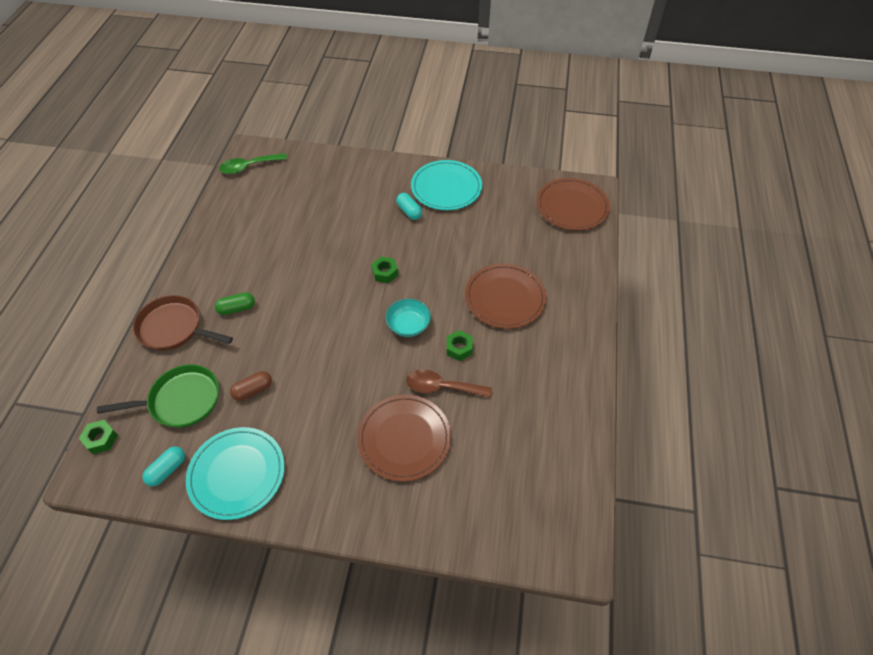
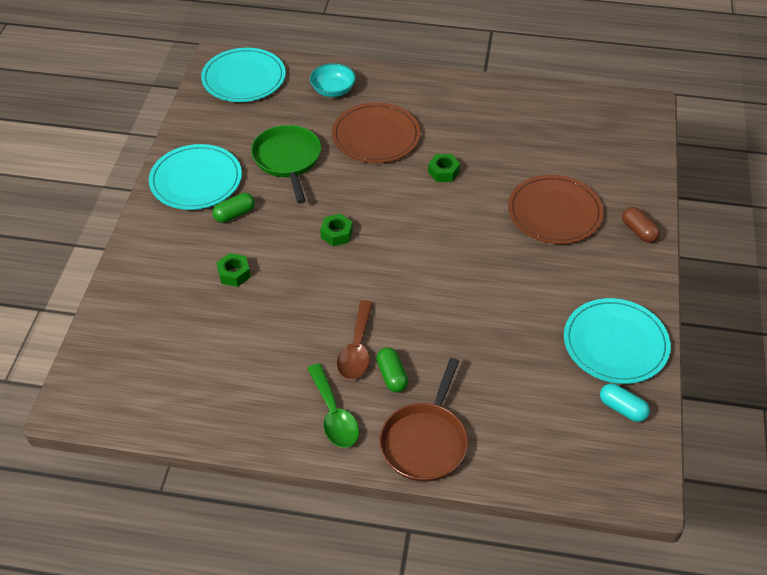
camera: 90 degrees left, 5 degrees down
green nut [79,420,118,454] -> green nut moved to [216,253,251,287]
green pan [97,365,219,428] -> green pan moved to [251,125,321,203]
green spoon [219,153,287,174] -> green spoon moved to [307,363,359,448]
brown capsule [230,371,272,401] -> brown capsule moved to [622,207,660,243]
turquoise bowl [385,298,431,337] -> turquoise bowl moved to [310,63,356,97]
turquoise capsule [396,193,422,220] -> green capsule [212,193,255,223]
brown spoon [406,370,492,398] -> brown spoon moved to [337,300,373,380]
brown plate [537,178,610,231] -> turquoise plate [201,48,286,102]

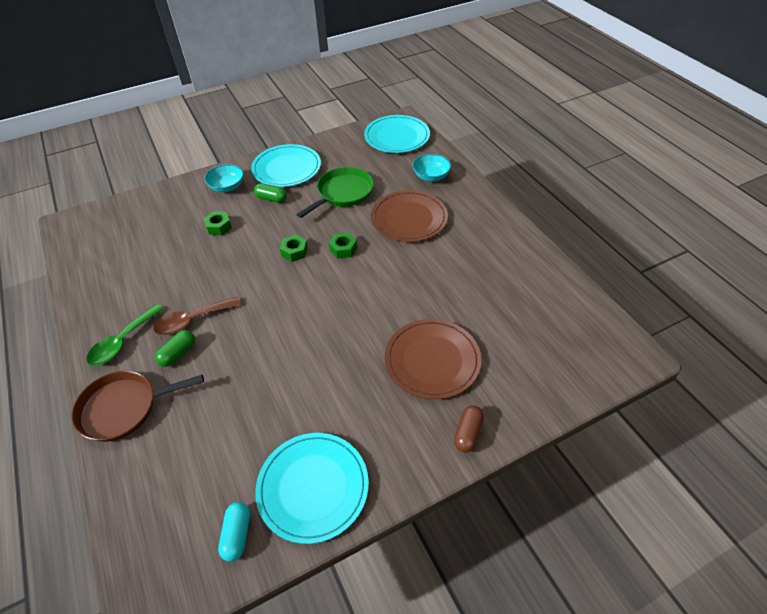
camera: 55 degrees right, 0 degrees up
green nut [428,154,460,182] -> green nut moved to [329,233,357,259]
none -> turquoise bowl [204,164,244,192]

